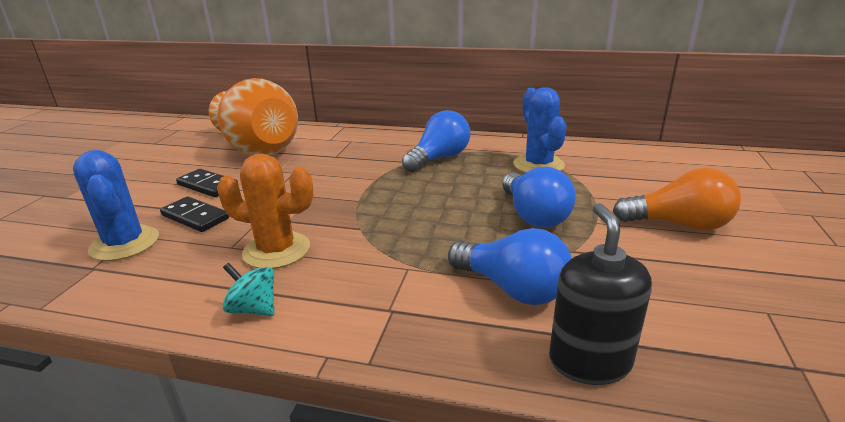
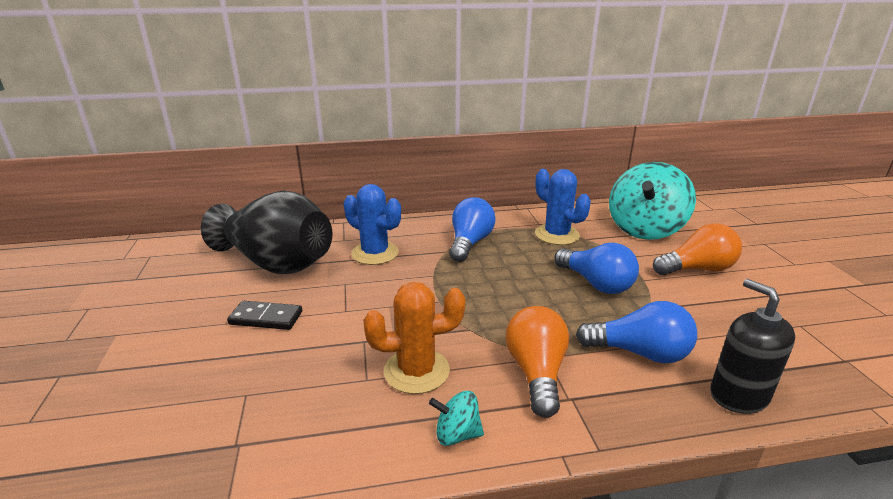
camera: 25 degrees left, 0 degrees up
blue cactus [73,150,159,261] -> blue cactus moved to [344,184,401,265]
black domino [160,196,229,232] -> none
orange vase [209,78,298,156] -> black vase [201,191,332,274]
none -> orange light bulb [506,306,569,418]
none -> turquoise spinning top [609,162,696,240]

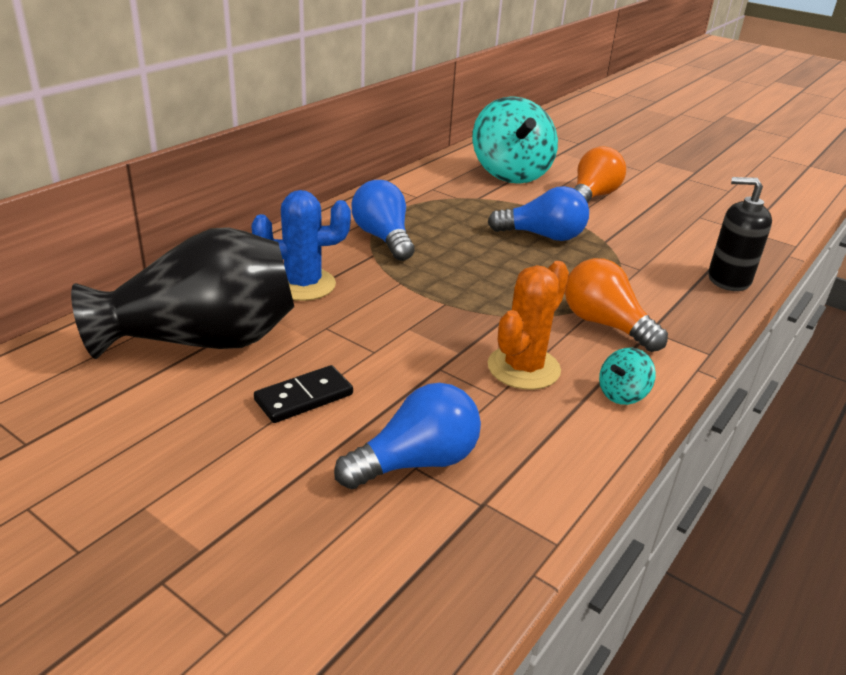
camera: 45 degrees left, 5 degrees up
blue cactus [535,169,591,245] -> none
blue light bulb [576,301,697,363] -> blue light bulb moved to [334,383,481,489]

